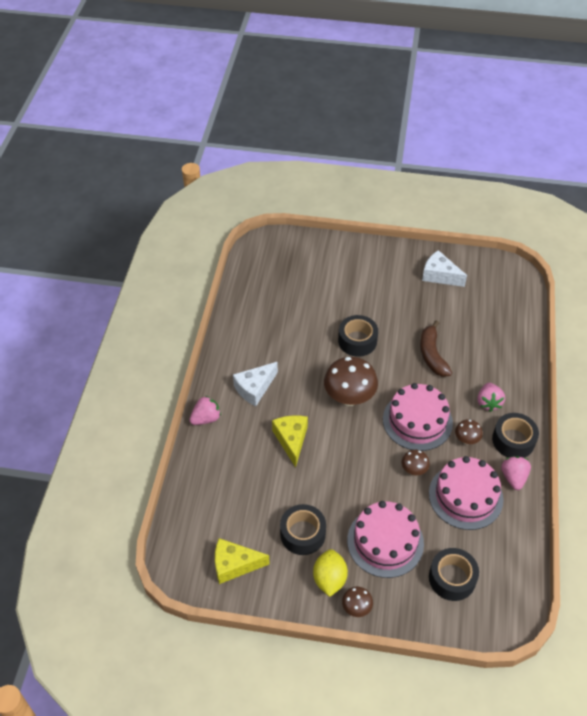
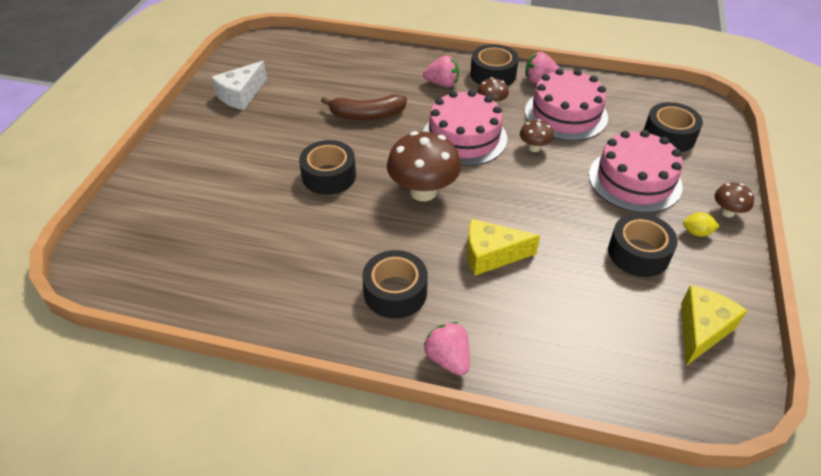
camera: 85 degrees left, 5 degrees down
yellow cheese [215,538,270,584] -> yellow cheese turned 150 degrees counterclockwise [681,285,748,366]
white cheese [233,362,278,406] -> black tape [362,250,428,319]
yellow lemon [313,549,348,597] -> yellow lemon [683,212,719,237], size x0.57

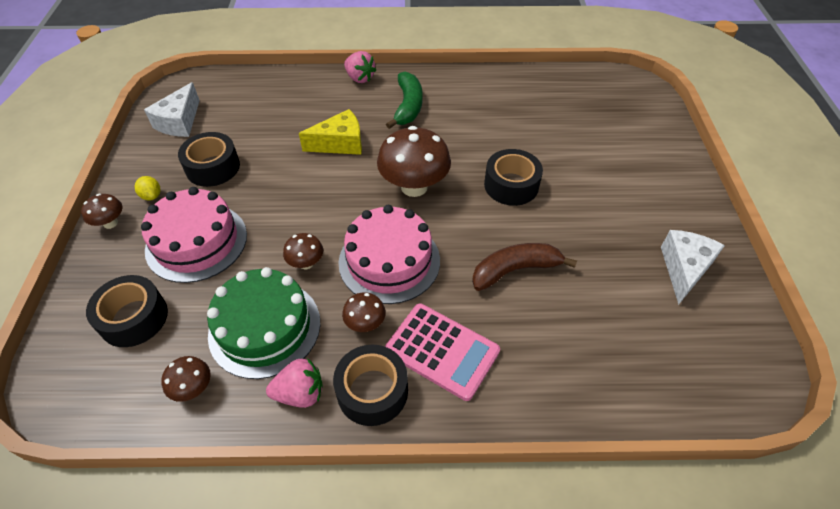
camera: 165 degrees right, 5 degrees up
black tape [362,250,428,319] -> green banana [386,72,423,129]
pink strawberry [423,55,459,87] -> pink calculator [385,303,500,401]
pink cake [525,68,608,141] -> green cake [207,267,320,379]
yellow cheese [681,285,748,366] -> white cheese [144,82,200,137]
yellow lemon [683,212,719,237] -> yellow lemon turned 60 degrees clockwise [135,176,161,201]
none -> brown mushroom [161,356,211,402]

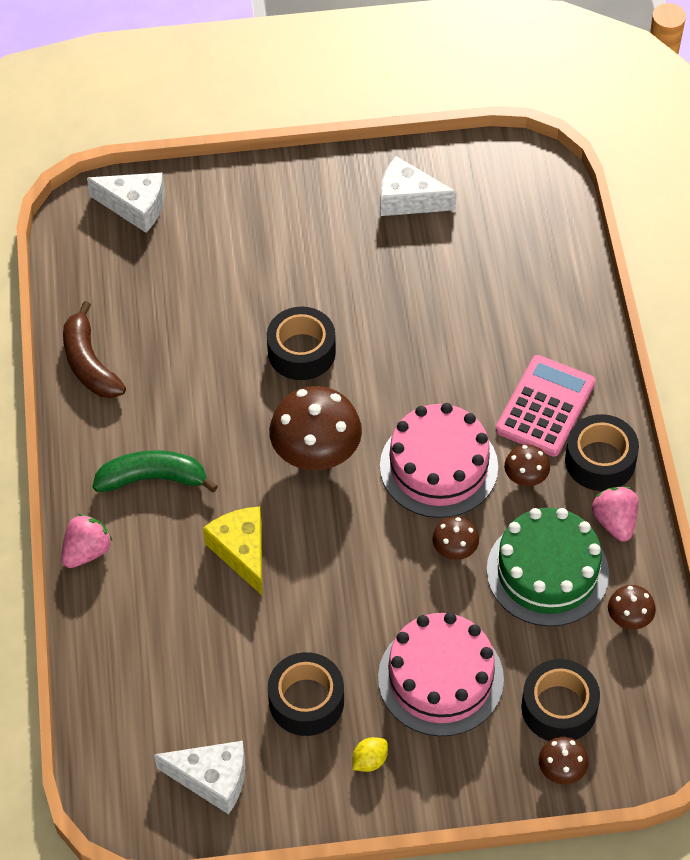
camera: 95 degrees left, 5 degrees up
brown mushroom [81,194,122,229] -> brown mushroom moved to [539,737,588,784]
brown banana [472,243,577,291] -> brown banana moved to [63,301,126,398]
none -> white cheese [87,173,165,233]

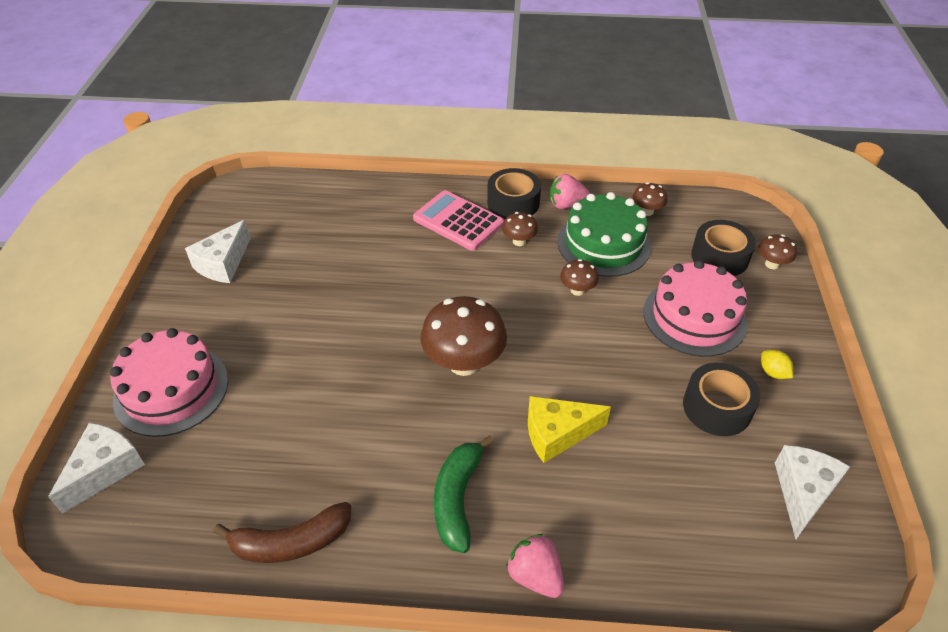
camera: 80 degrees left, 10 degrees down
black tape [267,307,336,380] -> none
pink cake [380,403,498,518] -> pink cake moved to [110,328,228,437]

